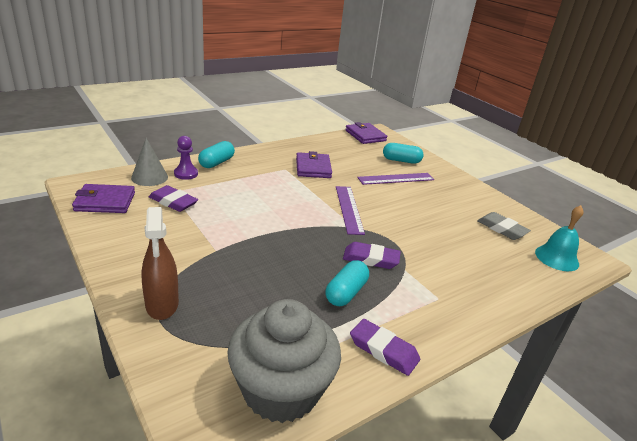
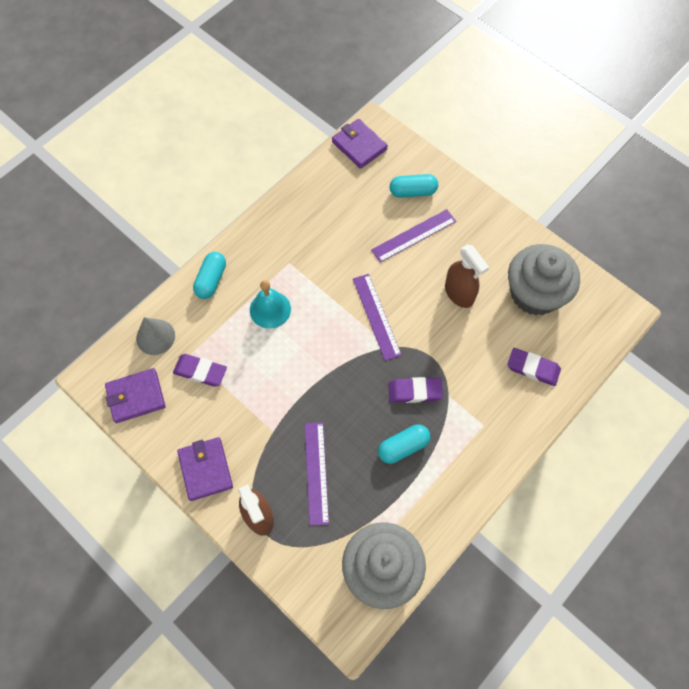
camera: 10 degrees left, 35 degrees up
purple pawn [174,136,198,180] -> none
purple wallet [296,151,332,178] -> purple wallet moved to [177,437,233,501]
turquoise capsule [326,260,369,306] -> turquoise capsule turned 45 degrees clockwise [378,424,430,464]
purple eraser [350,319,420,376] -> purple eraser moved to [507,348,561,386]
grey eraser [477,212,531,240] -> grey cupcake [508,244,580,315]
turquoise bell [535,205,583,271] -> turquoise bell moved to [250,280,291,329]
none -> purple ruler [305,422,329,526]
none -> brown spray bottle [445,244,489,308]

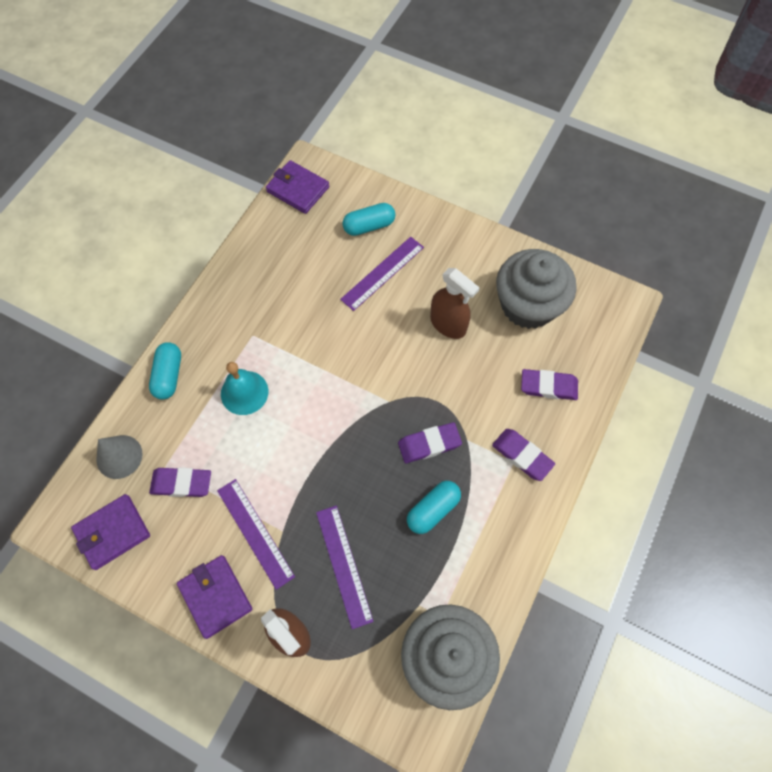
camera: 15 degrees left, 0 degrees up
purple ruler [353,274,402,361] -> purple ruler moved to [217,479,295,590]
none -> purple eraser [492,429,555,481]

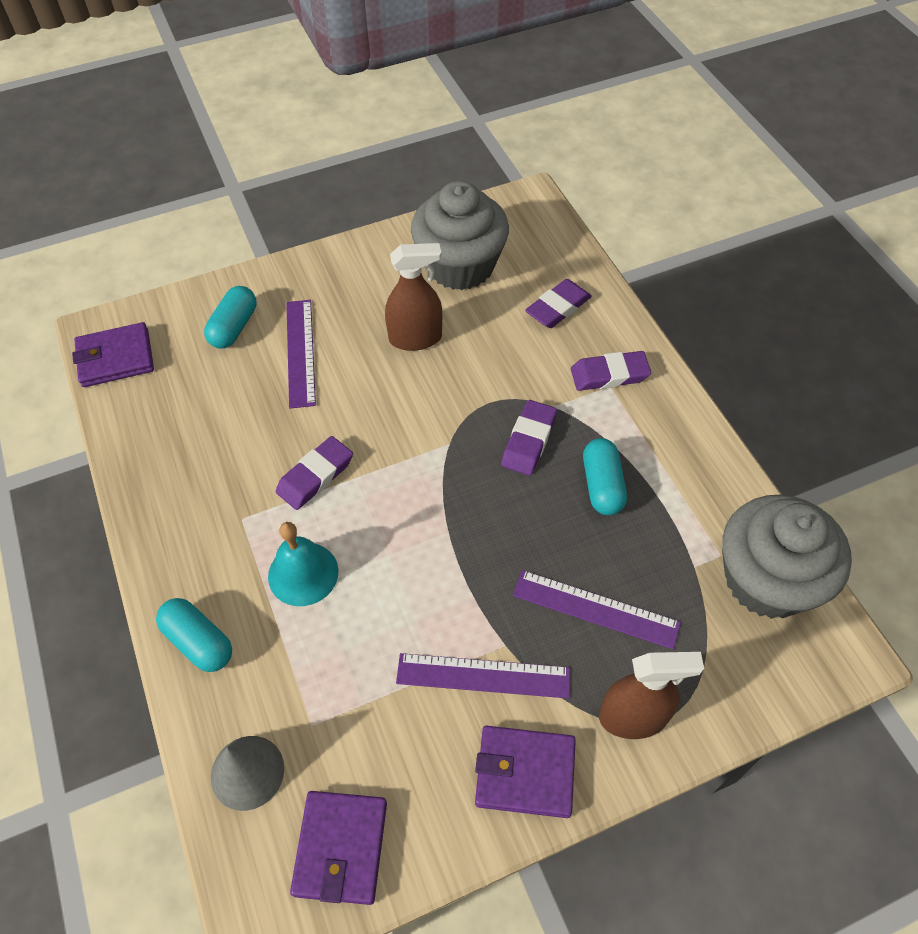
camera: 50 degrees left, 10 degrees down
purple eraser [149,468,211,497] -> purple eraser moved to [276,436,353,510]

